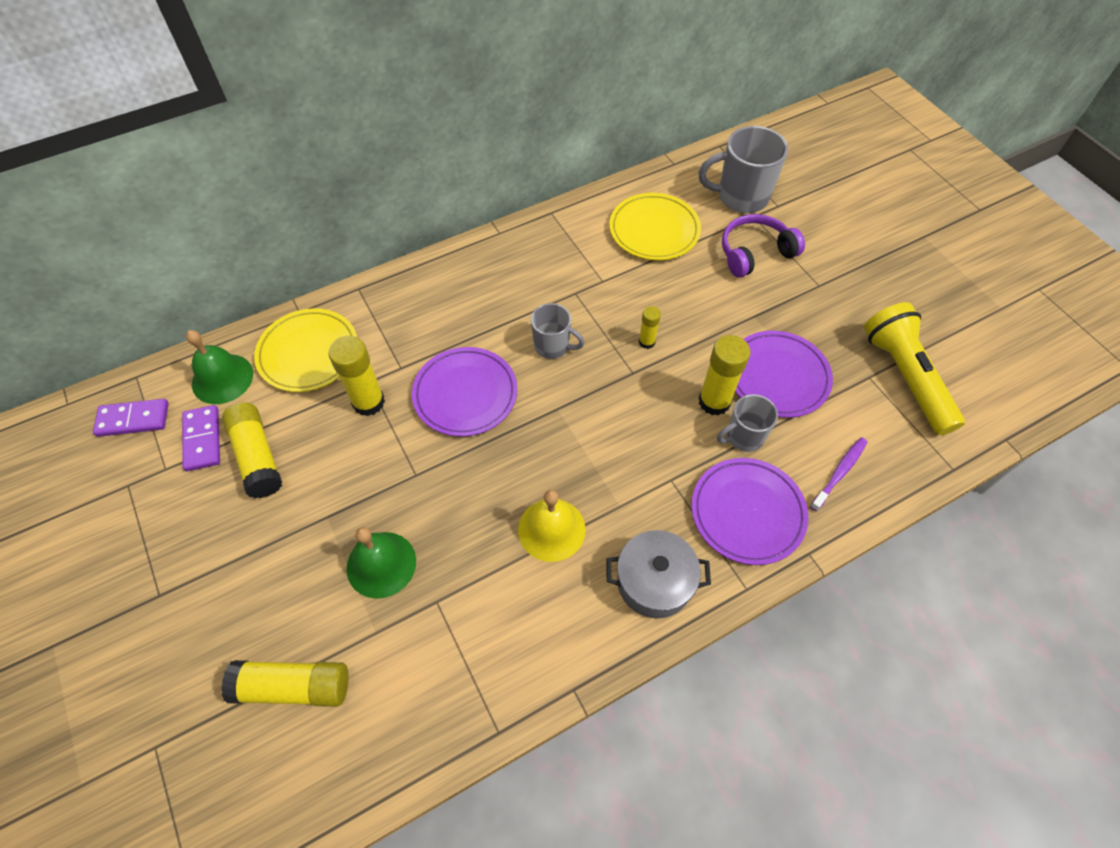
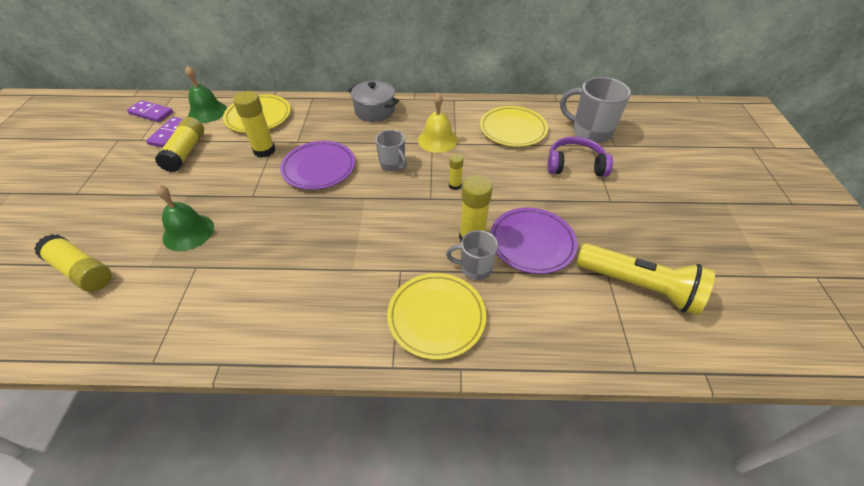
camera: 30 degrees right, 10 degrees down
yellow bell [518,490,586,562] -> yellow bell moved to [418,93,458,153]
grey pot [607,530,711,618] -> grey pot moved to [348,80,399,122]
purple plate [692,458,809,565] -> yellow plate [387,273,486,360]
purple toothbrush [810,437,867,511] -> none
yellow flashlight [864,302,965,435] -> yellow flashlight turned 105 degrees clockwise [577,243,715,315]

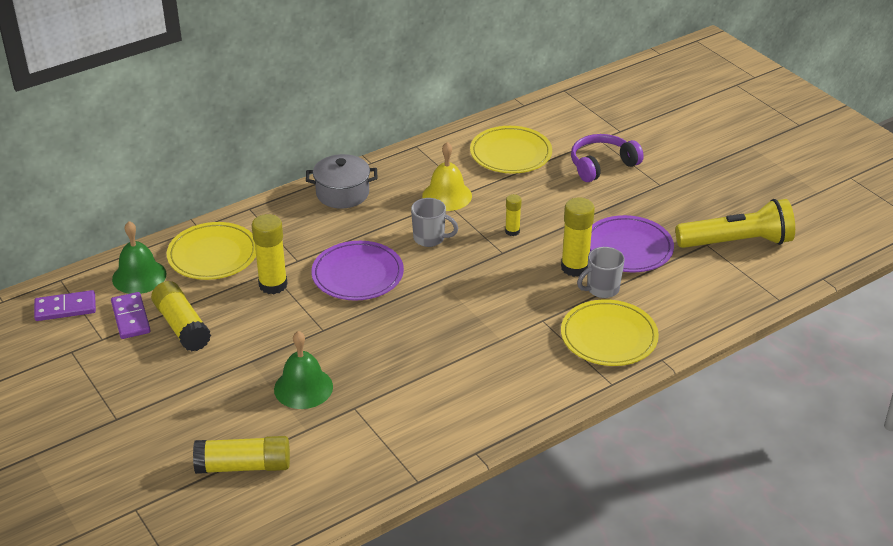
camera: 35 degrees left, 10 degrees down
grey mug [560,77,631,143] -> none

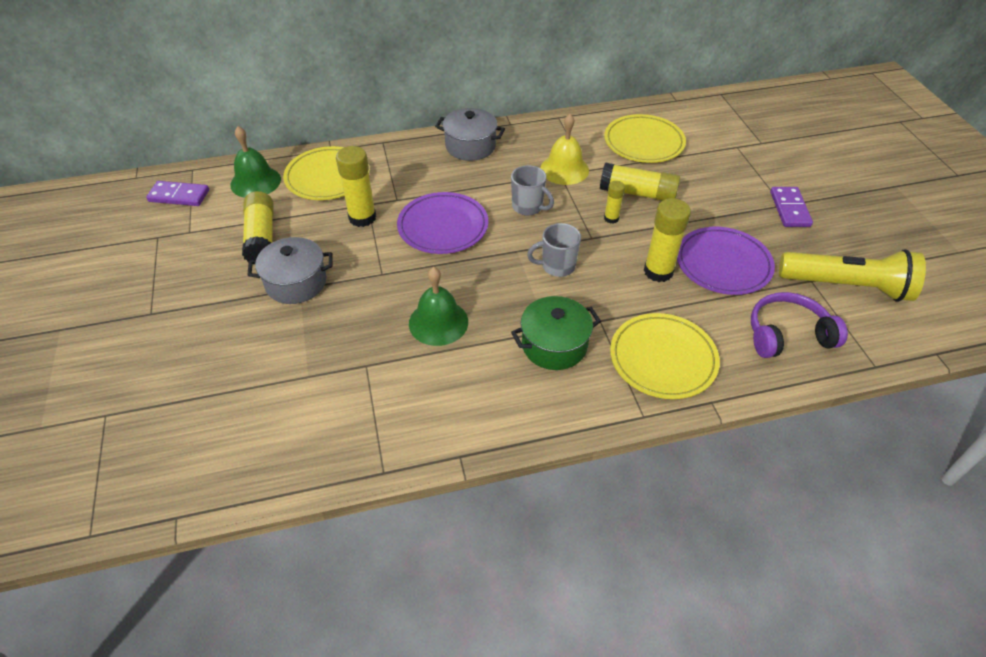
camera: 20 degrees right, 10 degrees up
purple domino [111,292,151,339] -> purple domino moved to [770,187,813,227]
yellow glue stick [193,436,290,474] -> yellow glue stick moved to [600,162,680,201]
green bell [274,331,333,409] -> green bell moved to [409,267,468,346]
purple headphones [571,134,644,182] -> purple headphones moved to [751,292,848,358]
grey mug [577,247,625,298] -> grey mug moved to [527,223,581,277]
none -> grey pot [247,237,333,304]
none -> green pot [511,296,601,370]

